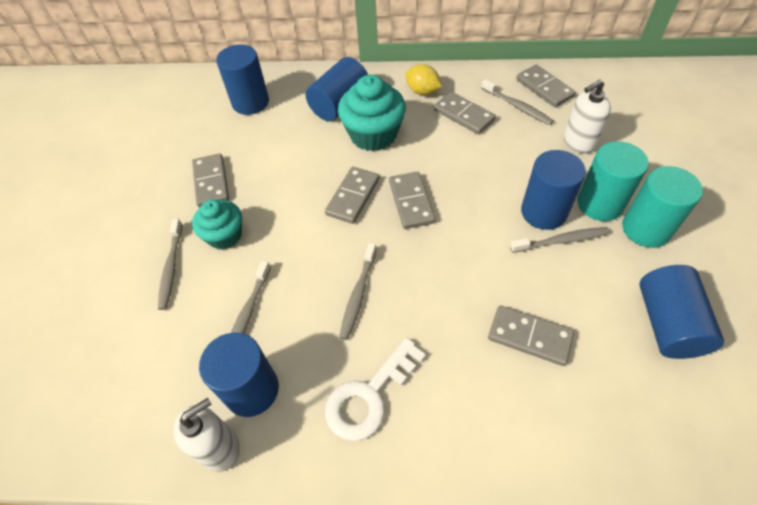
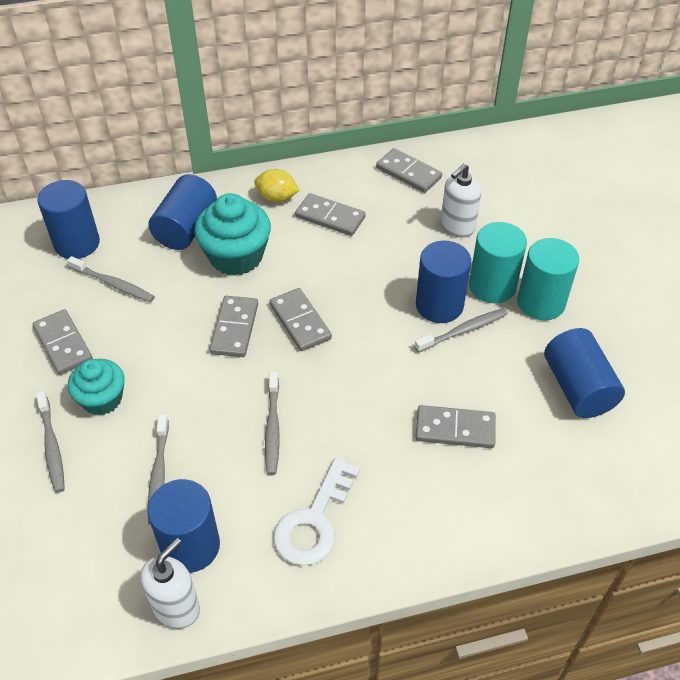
camera: 20 degrees left, 5 degrees down
grey toothbrush [481,79,554,125] -> grey toothbrush moved to [67,256,155,302]

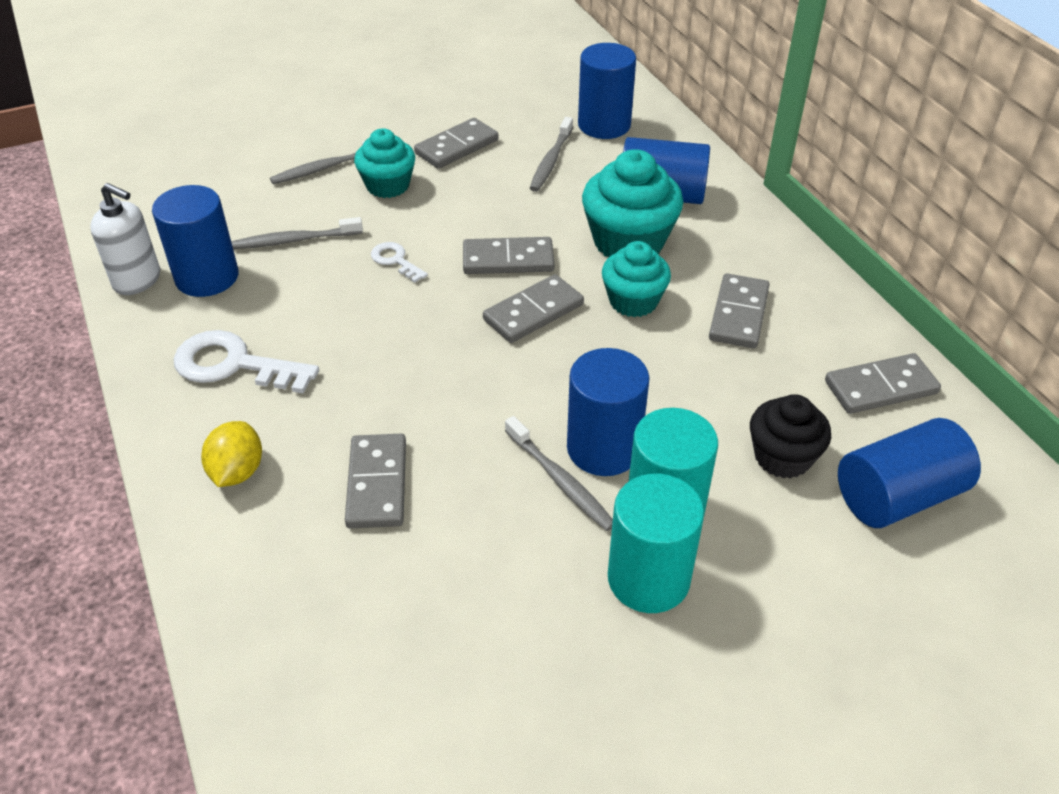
camera: 80 degrees right, 5 degrees down
yellow lemon [254,169,300,202] -> yellow lemon moved to [201,421,262,487]
grey toothbrush [265,372,280,475] -> none
grey domino [376,148,442,193] -> grey domino turned 45 degrees clockwise [825,353,941,414]
white soap dispenser [441,164,481,238] -> black cupcake [750,394,831,479]
blue cylinder [544,328,625,418] -> blue cylinder moved to [838,418,981,528]
none -> white key [371,242,428,283]
none -> turquoise cupcake [602,241,671,317]

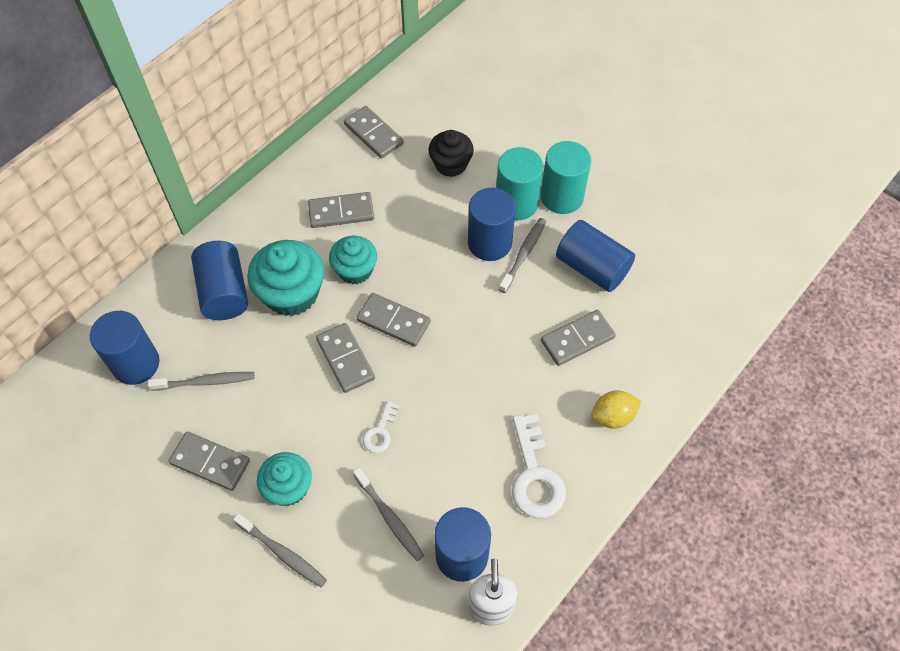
camera: 115 degrees left, 15 degrees up
blue cylinder [838,418,981,528] -> blue cylinder moved to [556,220,635,292]

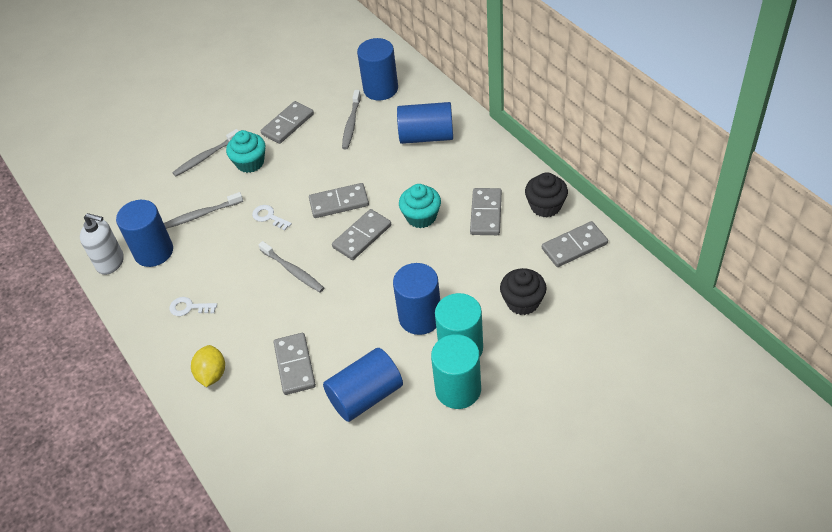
camera: 110 degrees right, 10 degrees down
turquoise cupcake [247,240,324,316] -> none
grey toothbrush [499,218,546,293] -> grey toothbrush moved to [258,241,324,292]
white key [512,414,566,518] -> white key [169,297,217,316], size x0.53
none -> black cupcake [525,172,568,217]

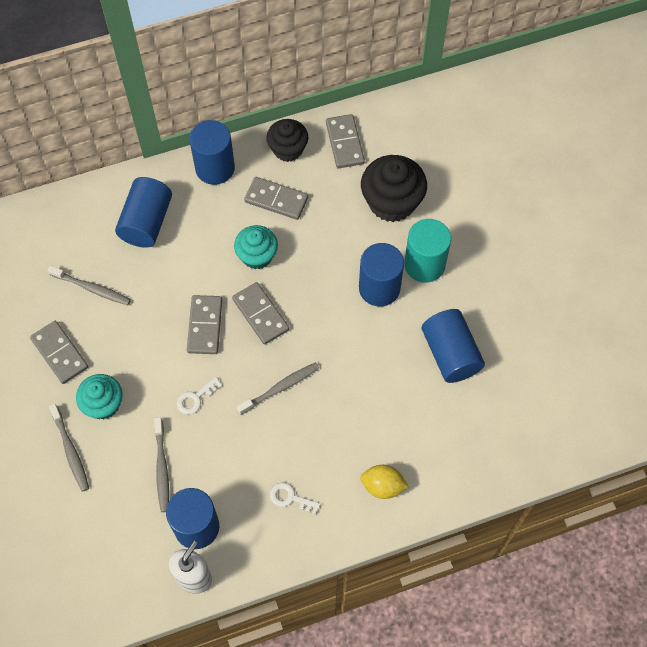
camera: 80 degrees left, 15 degrees up
white key [169,297,217,316] -> white key turned 90 degrees clockwise [270,482,321,515]
grey domino [274,333,316,395] -> none
blue cylinder [357,38,398,101] -> blue cylinder moved to [189,120,235,185]
turquoise cylinder [431,334,481,409] -> none
black cupcake [500,268,546,315] -> black cupcake [361,155,427,222], size x1.54

